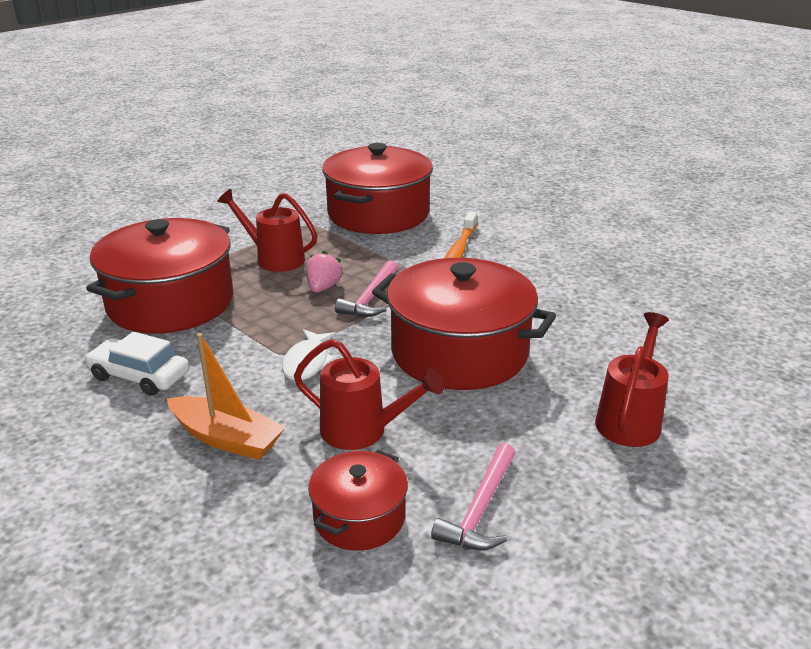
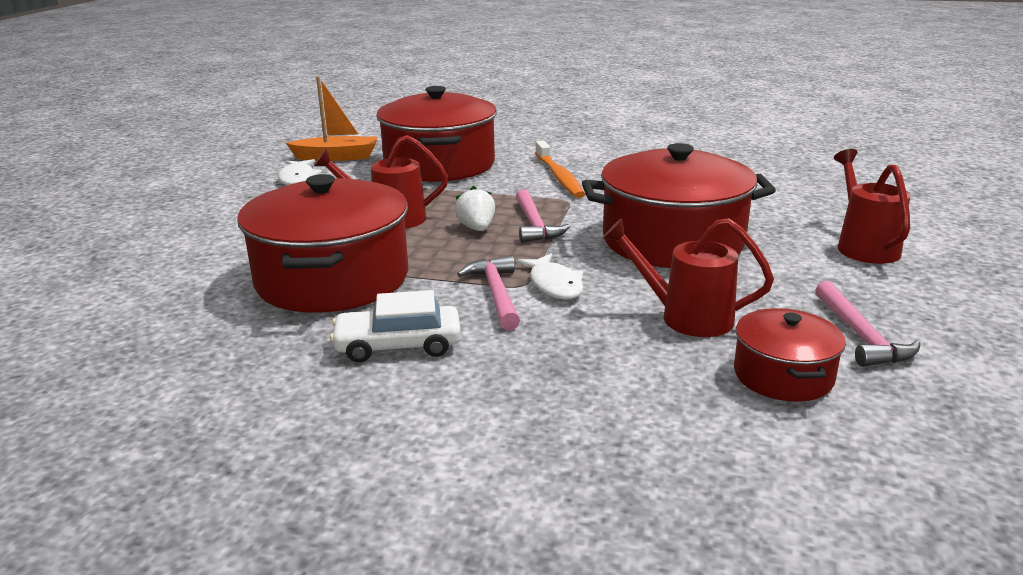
camera: 30 degrees left, 5 degrees down
orange boat [167,333,285,460] -> orange boat moved to [286,76,378,161]
red watering can [294,339,444,450] -> red watering can turned 150 degrees counterclockwise [602,218,774,337]
pink strawberry [306,251,343,292] -> white strawberry [455,186,495,231]
none -> white fish [278,159,322,185]
none -> pink hammer [457,255,520,330]

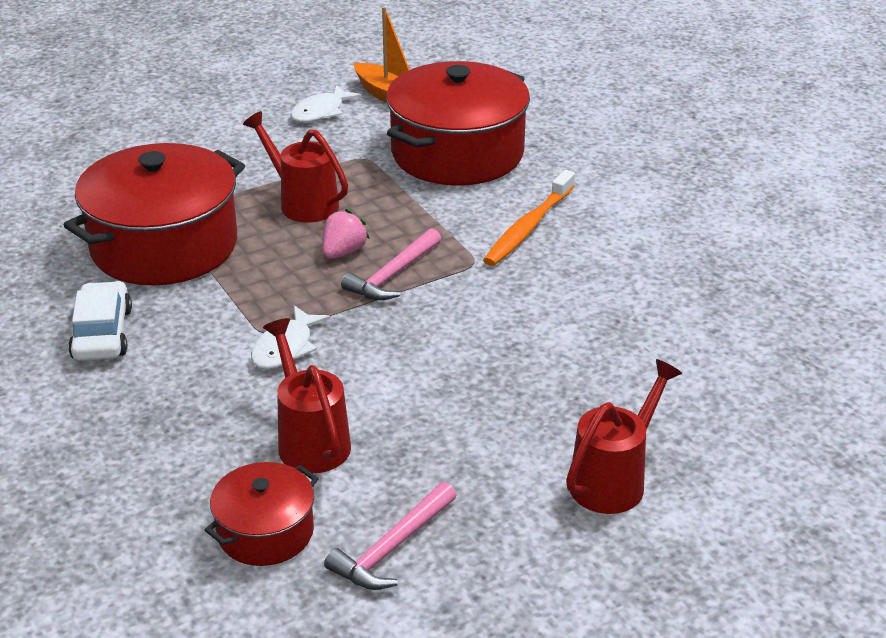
camera: 45 degrees right, 10 degrees up
white car [330,290,461,362] -> white car turned 45 degrees clockwise [68,281,132,361]
white strawberry [455,186,495,231] -> pink strawberry [322,209,370,259]
pink hammer [457,255,520,330] -> none
red pot [582,143,776,268] -> none

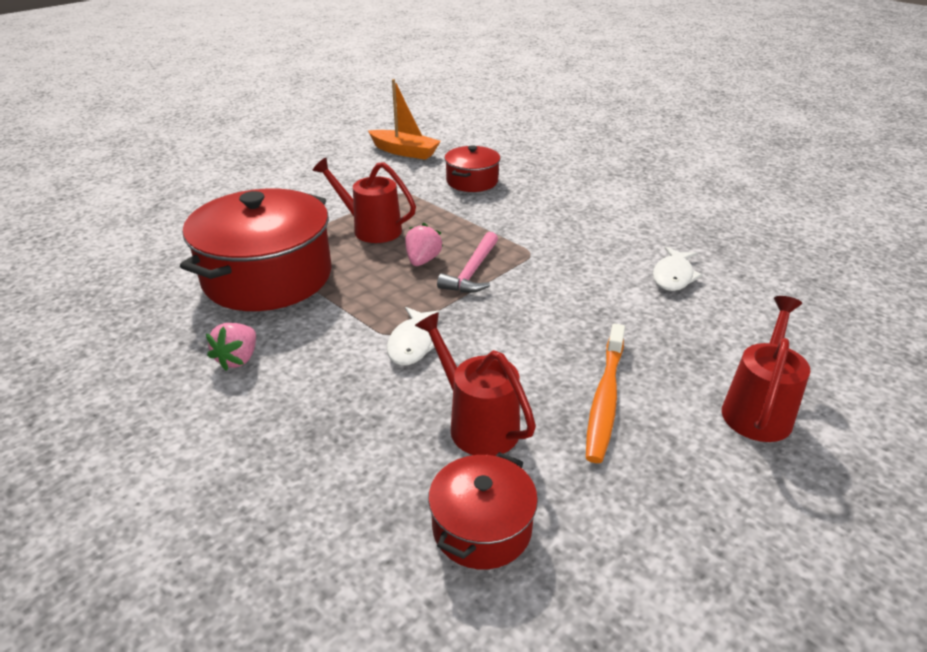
camera: 15 degrees left, 0 degrees up
white car [68,281,132,361] -> pink strawberry [206,323,256,371]
white fish [290,85,361,122] -> white fish moved to [653,246,703,291]
pink hammer [324,482,457,590] -> none
red pot [386,61,530,185] -> red pot [445,145,500,192], size x0.51
orange toothbrush [483,170,575,266] -> orange toothbrush moved to [586,323,625,463]

